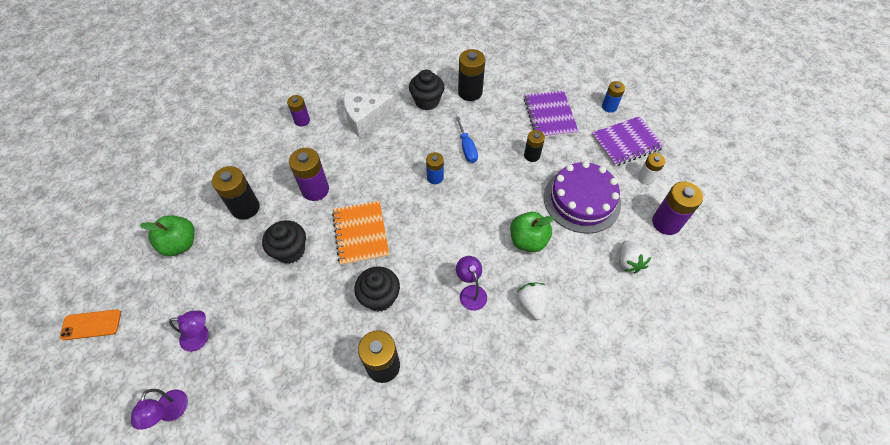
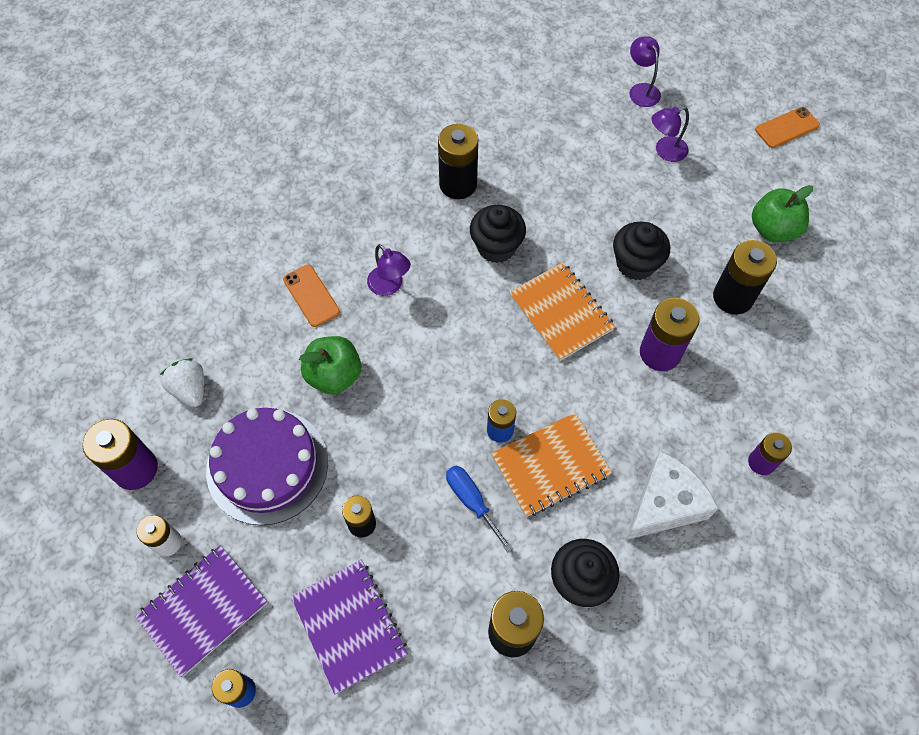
camera: 160 degrees right, 5 degrees up
white strawberry [517,283,548,320] -> orange phone [283,265,340,327]
none -> orange notebook [491,413,612,517]

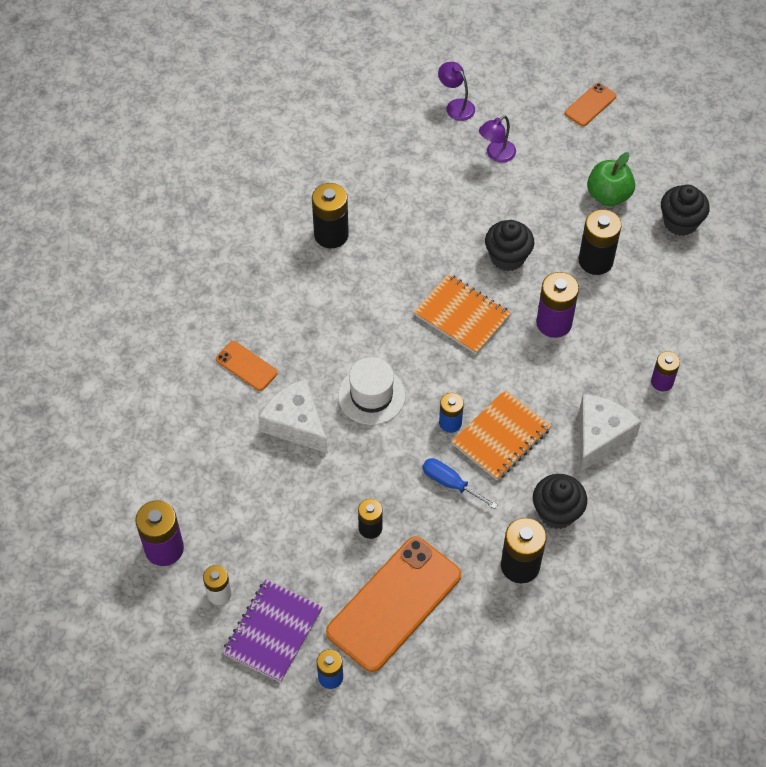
camera: 20 degrees left, 5 degrees down
white strawberry [160,358,204,407] -> none
purple cake [206,408,328,525] -> none
purple notebook [291,560,408,694] -> orange phone [326,536,461,672]
green apple [299,336,361,394] -> white cheese [258,379,328,454]
purple lamp [367,244,411,296] -> none
black cupcake [470,205,526,263] -> black cupcake moved to [661,185,710,236]
none -> white hat [338,357,406,425]

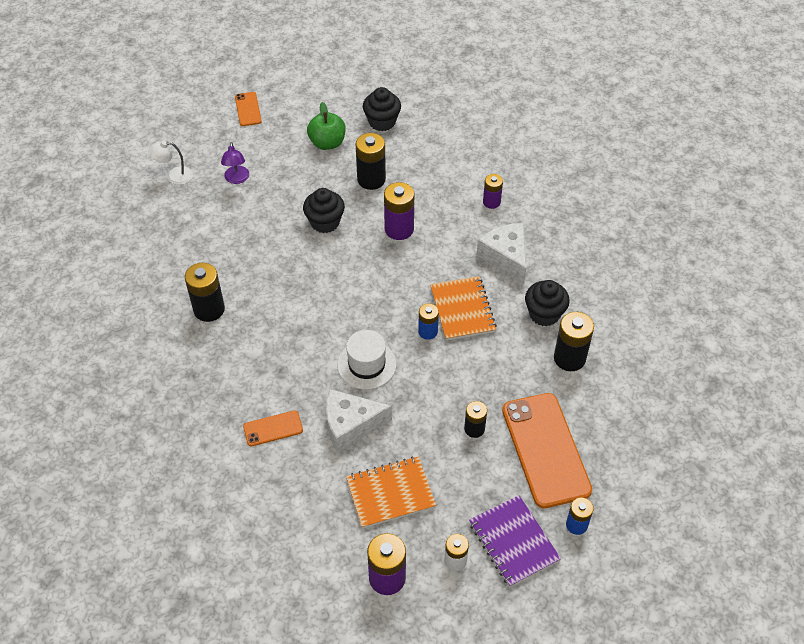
camera: 55 degrees left, 5 degrees down
orange notebook [414,274,511,355] -> orange notebook moved to [346,456,436,528]
blue screwdriver [422,458,498,509] -> none
purple lamp [438,62,475,121] -> white lamp [148,141,193,185]

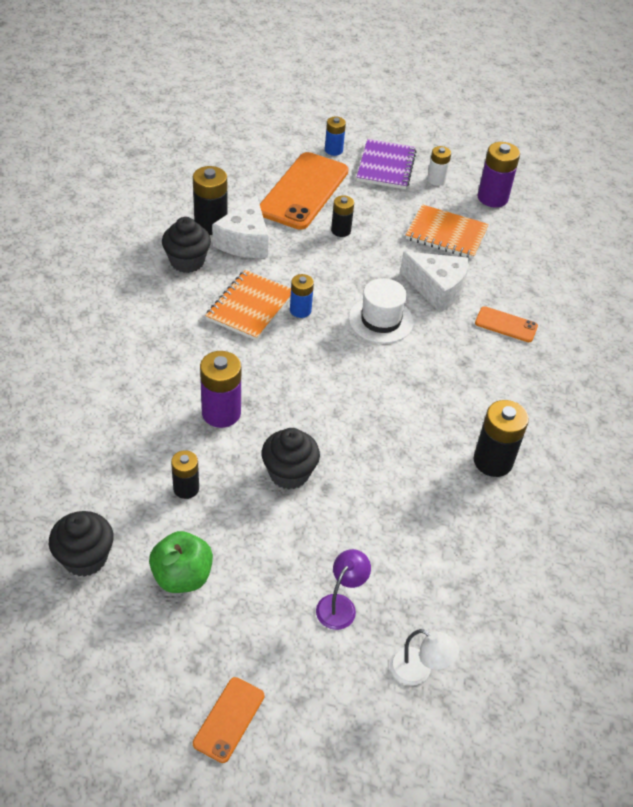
camera: 145 degrees left, 5 degrees down
black battery [356,133,386,190] -> black battery [171,450,199,499], size x0.61
white cheese [476,223,526,284] -> white cheese moved to [212,195,269,258]
purple battery [483,174,503,209] -> none

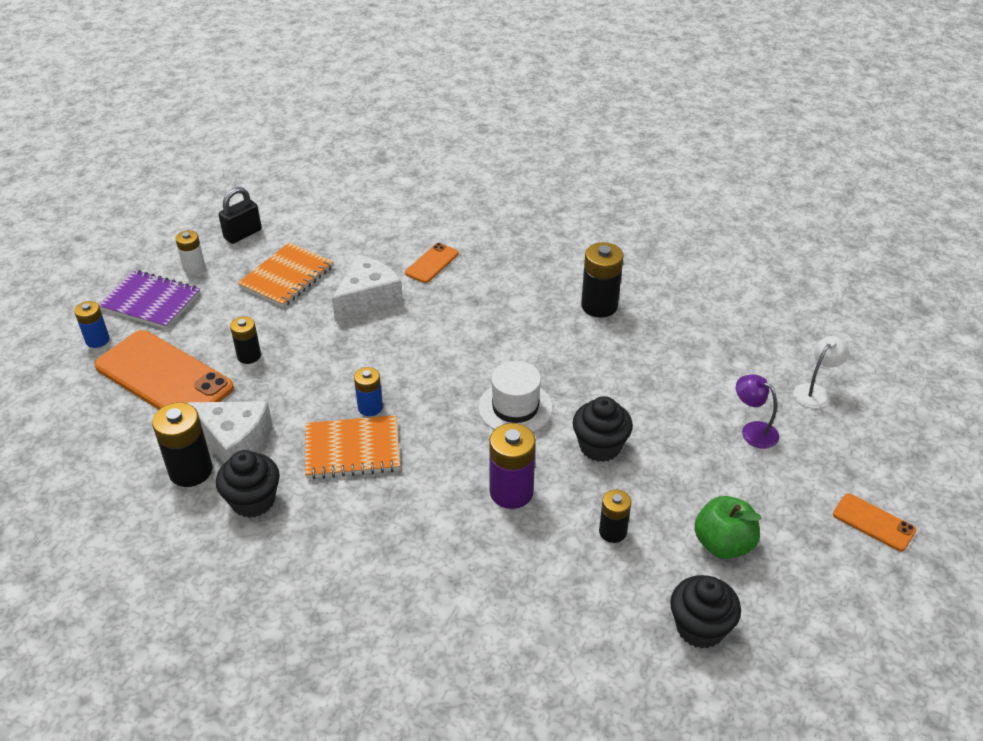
camera: 75 degrees left, 5 degrees down
orange notebook [205,270,291,341] -> orange notebook turned 45 degrees counterclockwise [305,415,400,479]
white hat [349,278,414,343] -> white hat moved to [478,361,553,432]
purple battery [478,142,520,208] -> black padlock [218,187,262,244]

